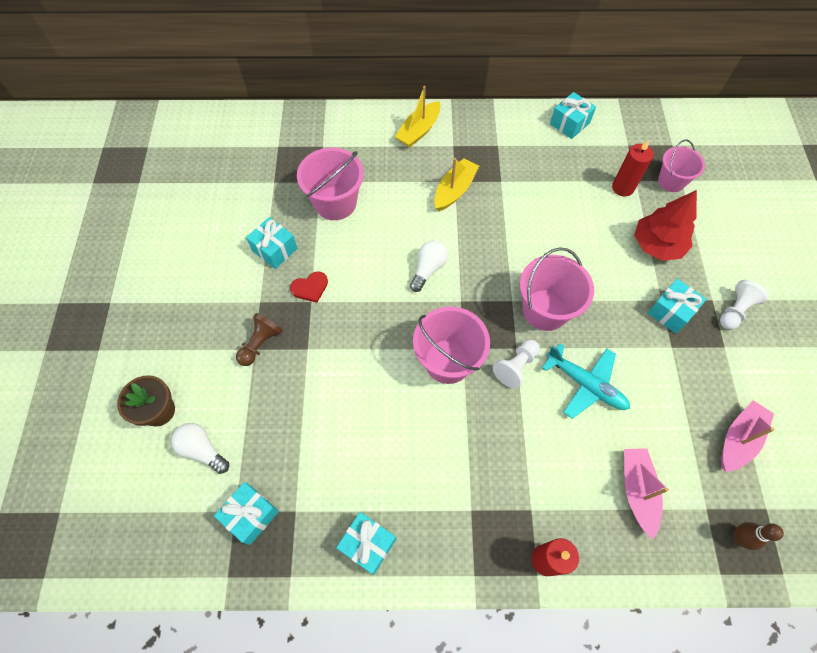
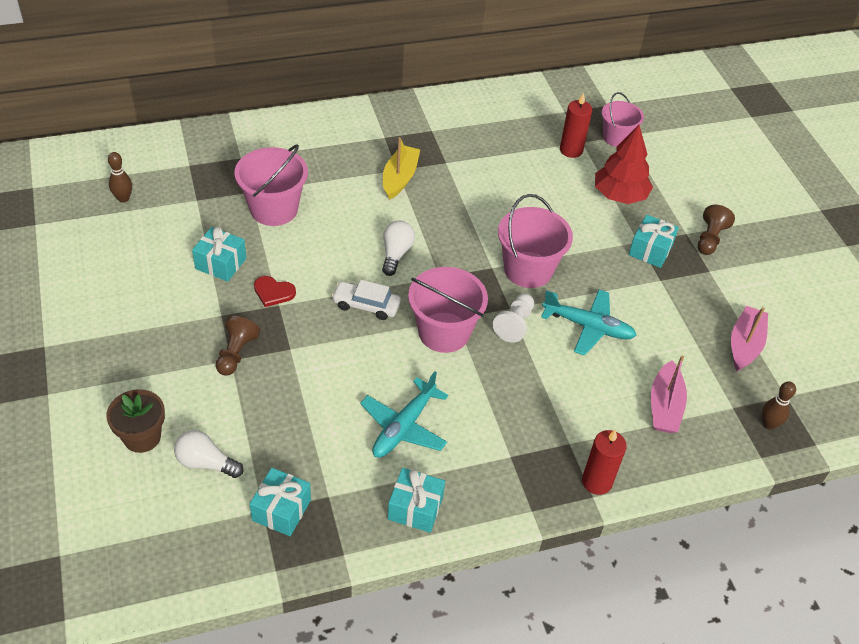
camera: 20 degrees left, 15 degrees down
red heart [290,271,328,303] -> red heart turned 60 degrees clockwise [254,276,296,307]
yellow boat [395,86,440,147] -> none
turquoise gift [550,92,596,139] -> none
pink boat [624,448,669,539] -> pink boat turned 150 degrees counterclockwise [651,355,687,433]
white pawn [720,280,769,330] -> brown pawn [698,205,735,255]
none -> brown bowling pin [108,152,132,203]
none -> white car [331,280,401,320]
none -> turquoise plane [360,371,448,458]

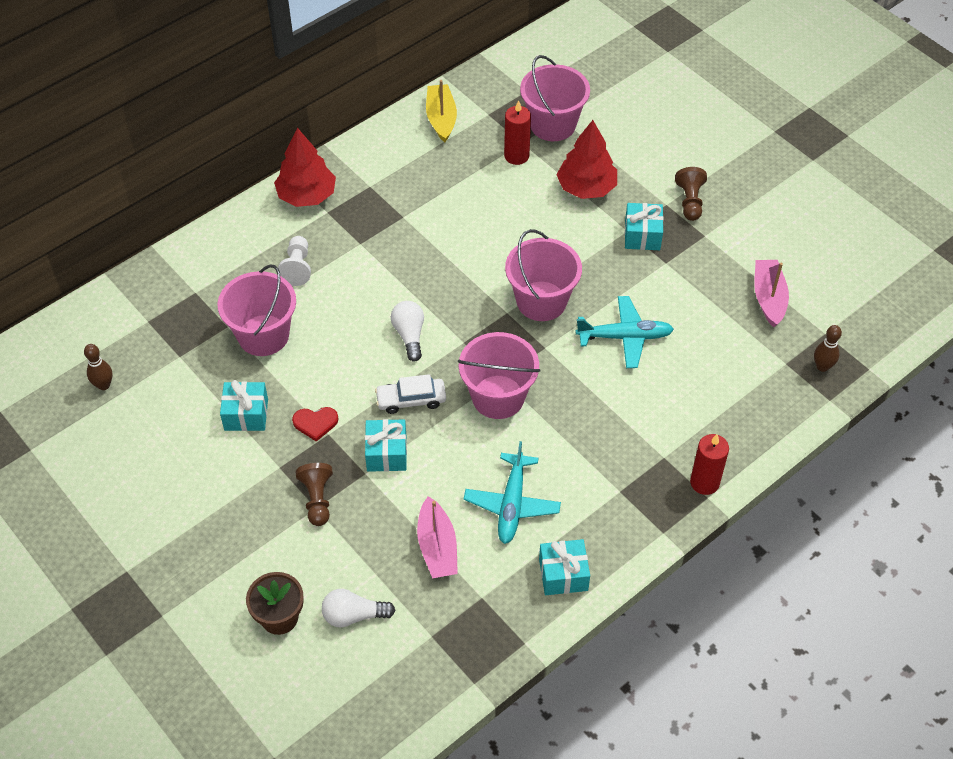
camera: 20 degrees left, 5 degrees up
turquoise gift [250,468,311,536] -> turquoise gift moved to [365,419,407,472]
yellow boat [383,137,420,200] -> yellow boat moved to [426,80,457,142]
white pawn [493,294,534,342] -> white pawn moved to [278,236,311,286]
pink bucket [602,92,644,147] -> pink bucket [520,55,590,141], size x1.54
pink boat [651,355,687,433] -> pink boat moved to [417,496,458,578]
none -> red tree [274,128,336,207]

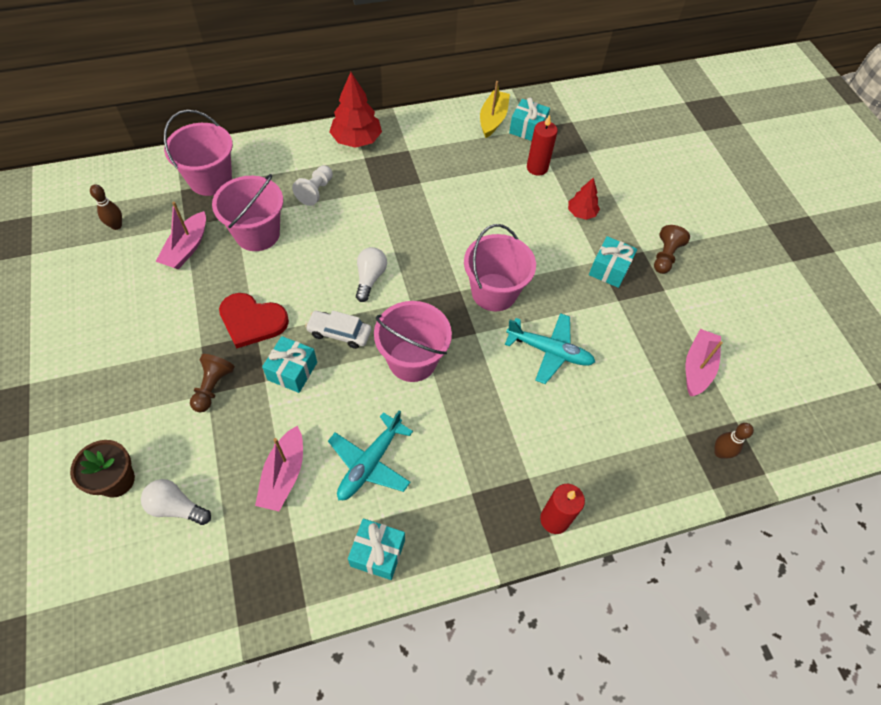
camera: 20 degrees right, 5 degrees up
turquoise gift [220,380,268,431] -> turquoise gift moved to [509,98,550,141]
red heart [292,407,338,442] -> red heart [219,293,289,349], size x1.72
pink bucket [520,55,590,141] -> pink bucket moved to [164,110,233,196]
red tree [557,120,617,199] -> red tree [568,177,600,220], size x0.59
none -> pink boat [156,202,206,270]

